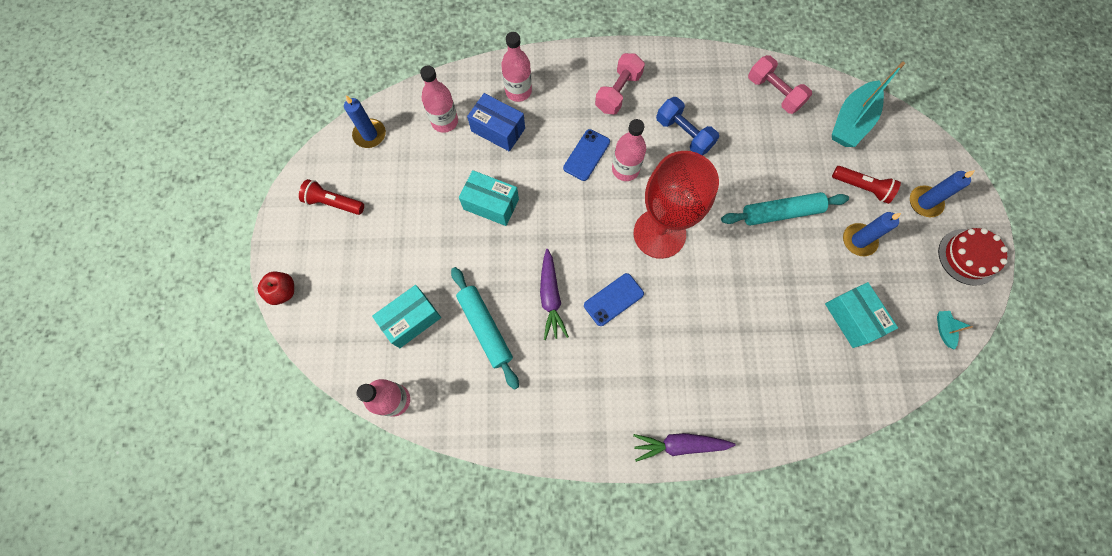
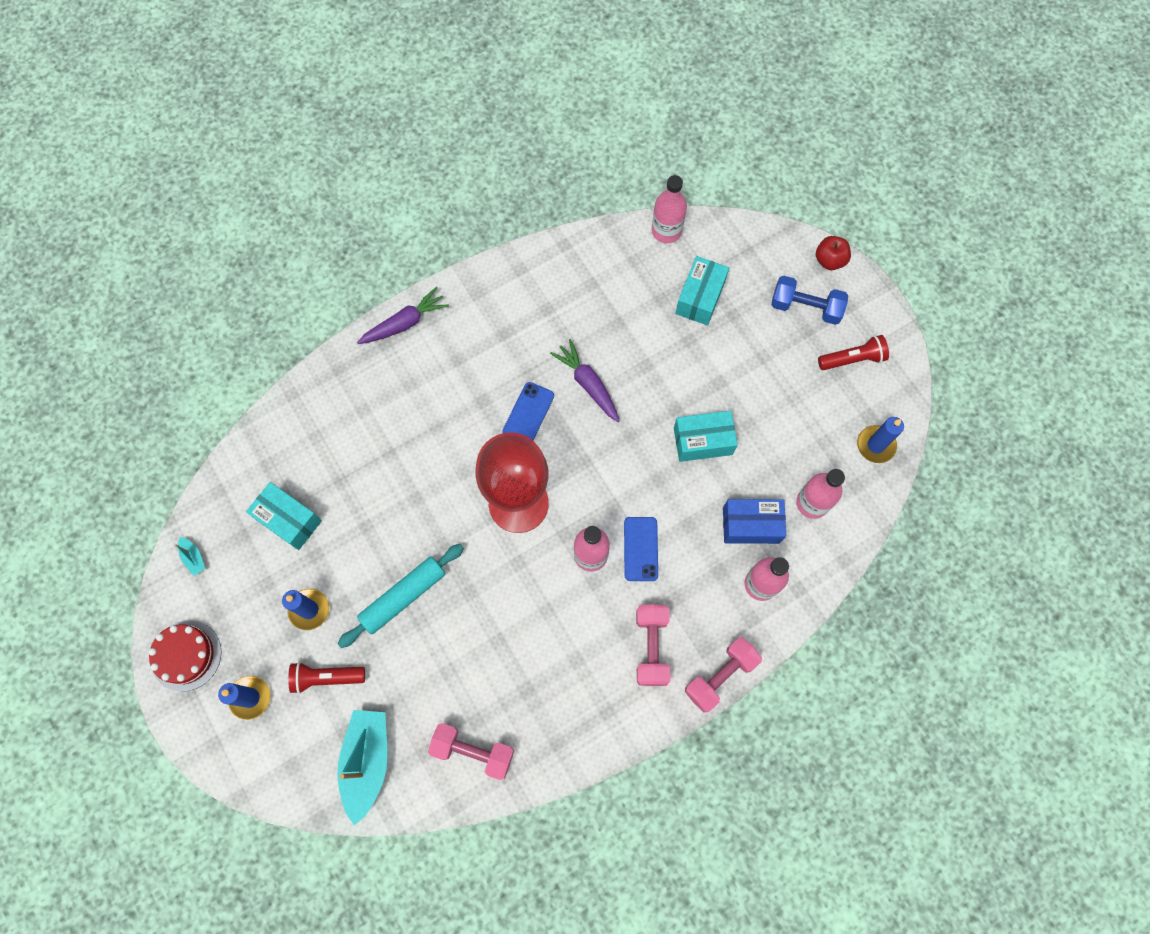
camera: 150 degrees right, 0 degrees up
turquoise rolling pin [451,267,519,390] -> none
blue dumbbell [656,97,719,155] -> blue dumbbell moved to [771,276,848,325]
none -> pink dumbbell [685,637,762,713]

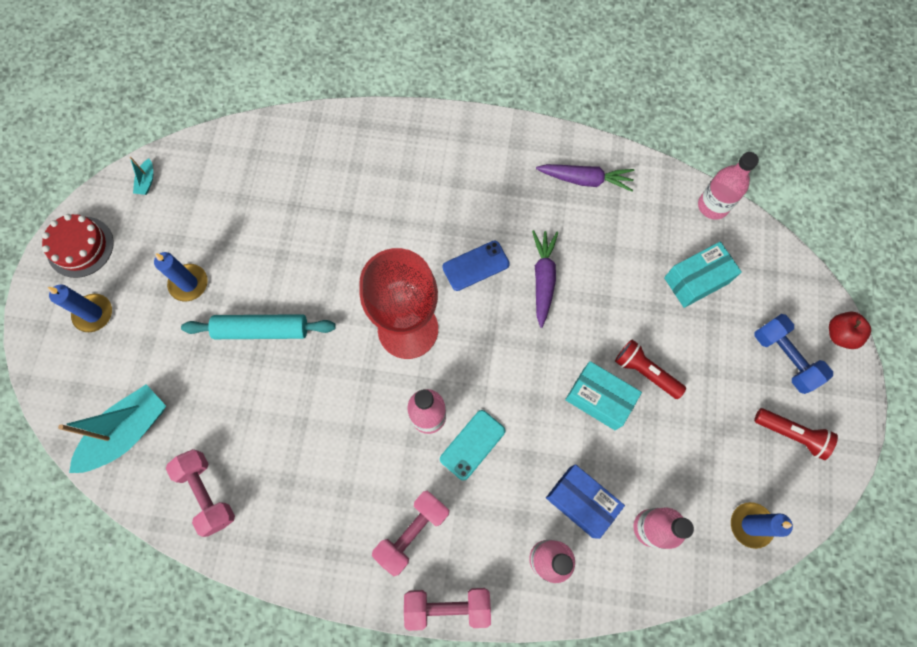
camera: 40 degrees right, 0 degrees up
turquoise box [246,482,322,550] -> none
red flashlight [288,662,365,694] -> red flashlight moved to [615,340,686,399]
purple carrot [357,287,449,344] -> purple carrot moved to [536,164,634,192]
blue phone [624,517,658,581] -> turquoise phone [440,410,505,481]

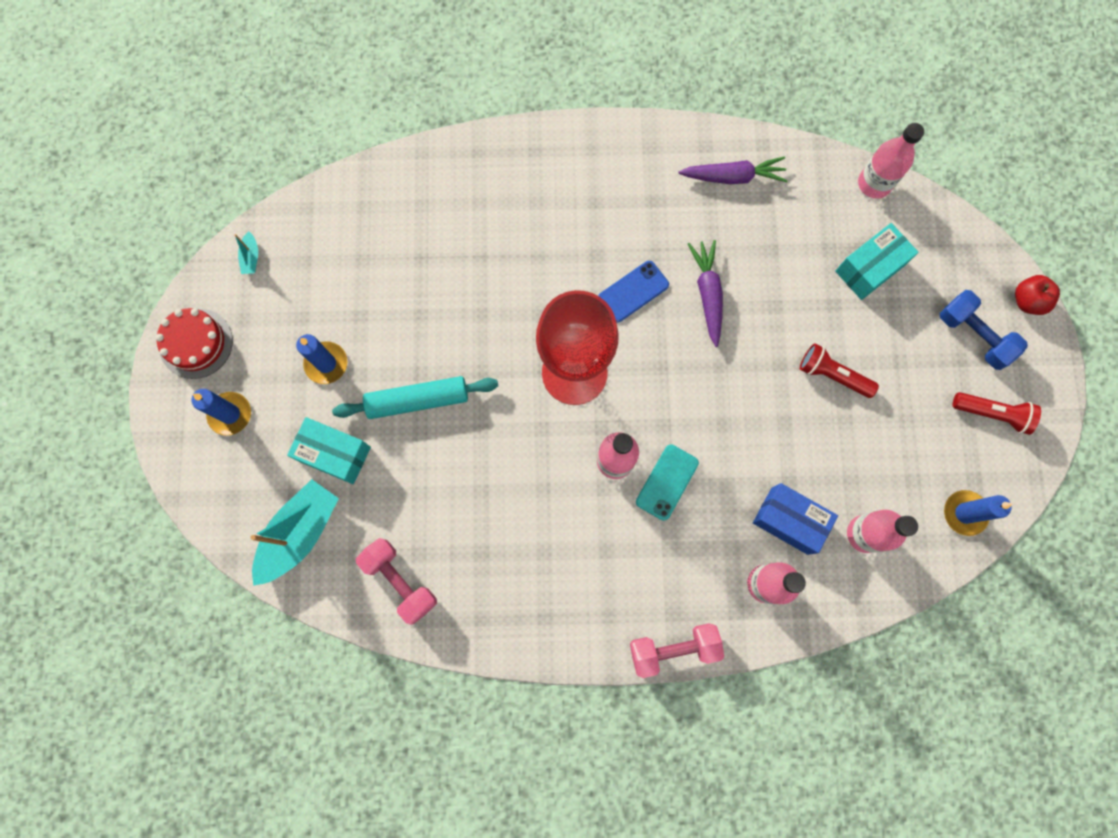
camera: 10 degrees left, 5 degrees up
pink dumbbell [372,490,449,576] -> none
turquoise box [565,361,642,430] -> turquoise box moved to [287,417,371,484]

